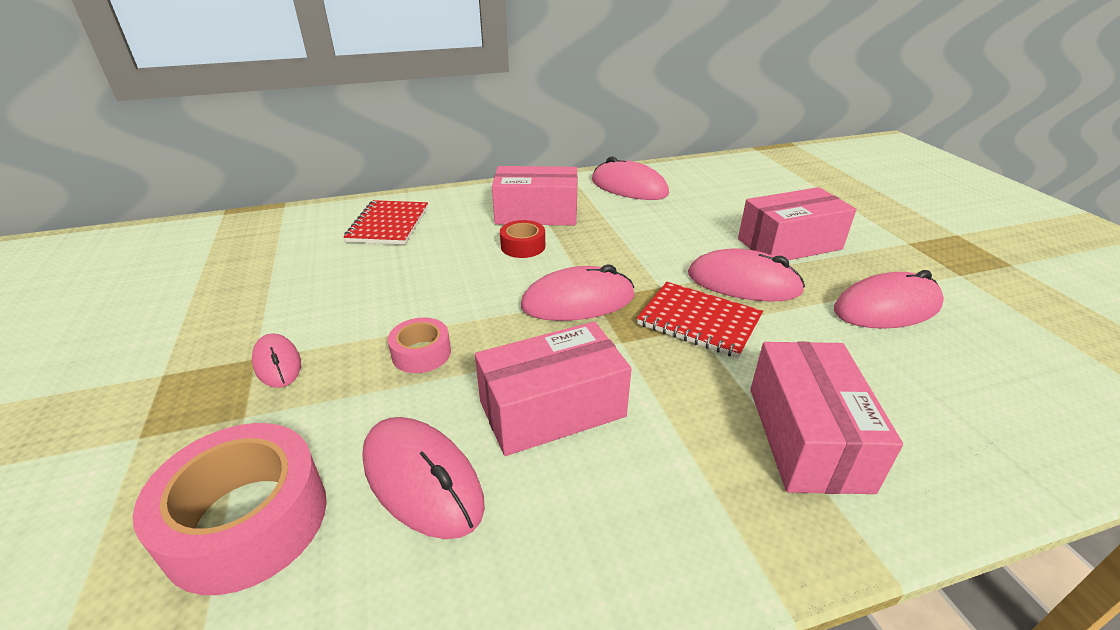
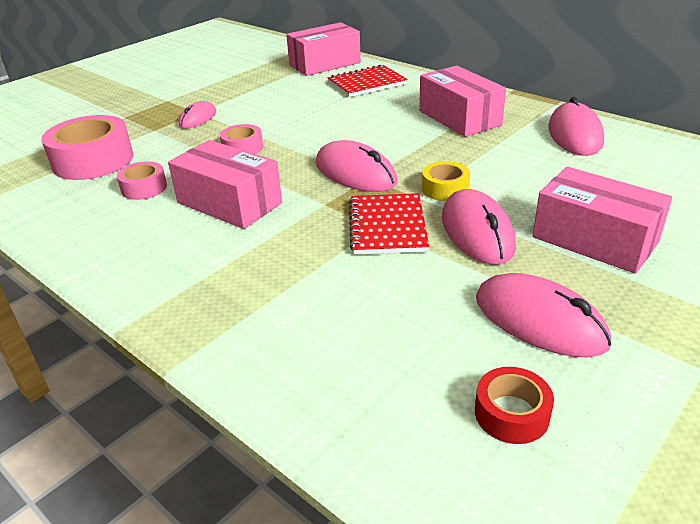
camera: 60 degrees right, 0 degrees up
pink mouse [362,417,485,539] -> pink tape [117,161,167,200]
red tape [500,220,545,258] -> red tape moved to [475,367,554,444]
pink box [750,342,903,494] -> pink box moved to [286,22,361,76]
none -> yellow tape [422,161,470,201]

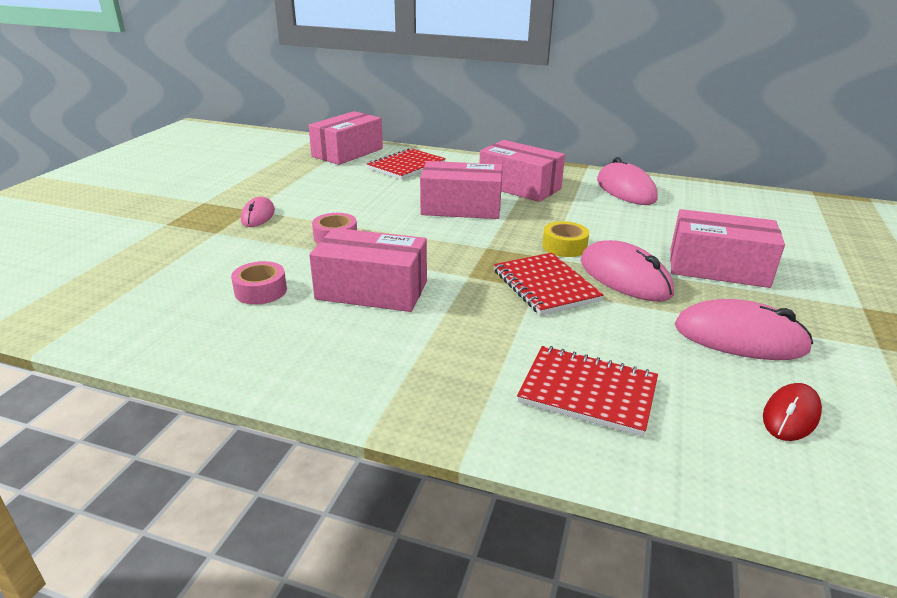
camera: 25 degrees left, 5 degrees down
pink tape [42,115,133,180] -> none
pink mouse [316,140,397,192] -> none
red tape [475,367,554,444] -> red mouse [763,383,822,441]
none -> pink box [420,161,503,219]
none -> red notebook [517,346,658,437]

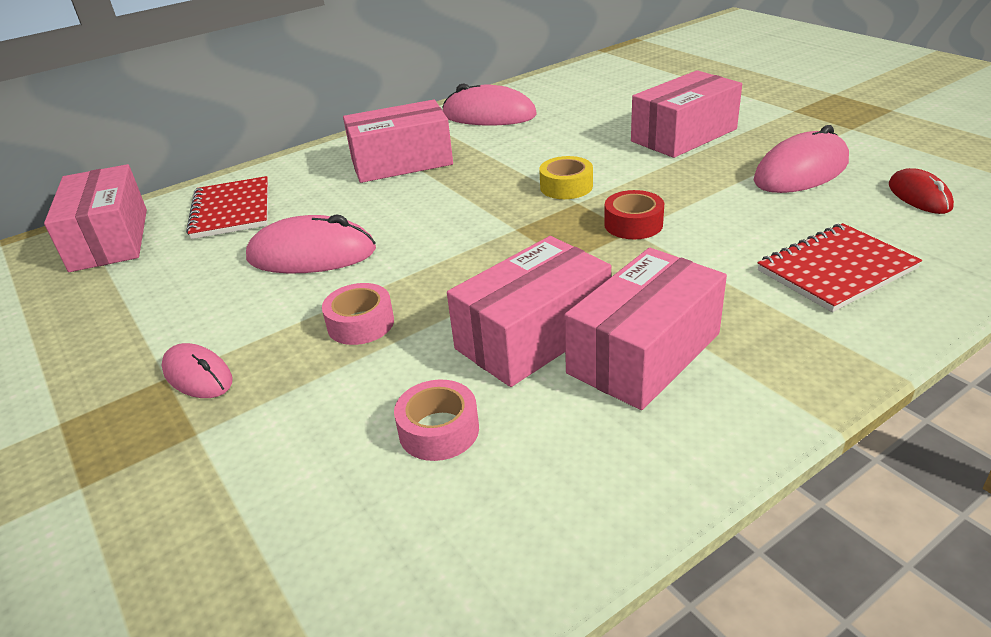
camera: 50 degrees left, 5 degrees up
pink box [420,161,503,219] -> pink box moved to [564,248,727,410]
red notebook [494,253,604,315] -> red tape [604,190,664,239]
pink mouse [580,240,674,301] -> pink mouse moved to [246,214,376,274]

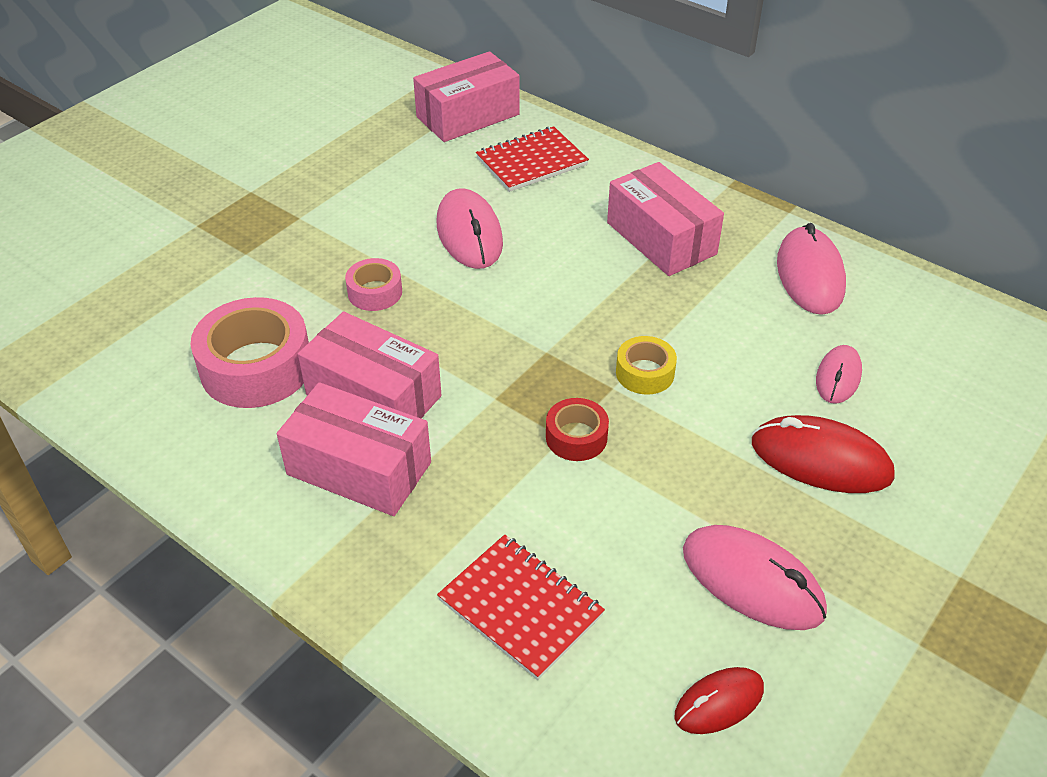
camera: 70 degrees right, 10 degrees up
pink mouse [162,343,232,398] -> pink mouse moved to [816,345,862,404]
pink tape [394,379,479,461] -> pink tape [191,297,309,408], size x1.90
pink box [631,70,742,158] -> red mouse [752,415,895,493]

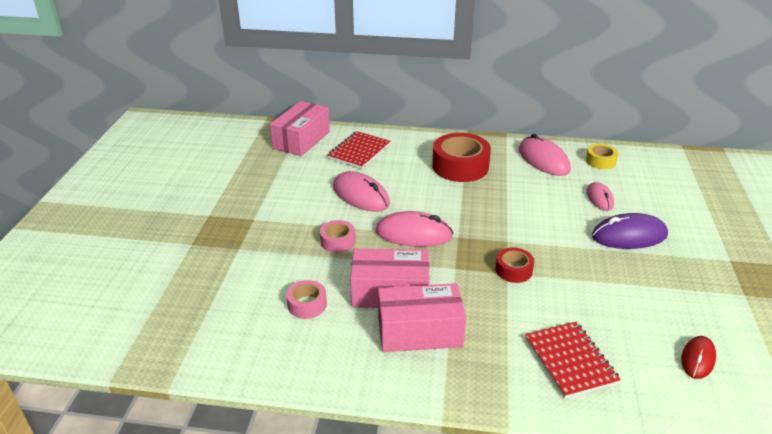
camera: 30 degrees left, 10 degrees down
pink tape [191,297,309,408] -> pink tape [286,280,327,319], size x0.53
red notebook [437,535,605,680] -> red notebook turned 60 degrees clockwise [525,322,621,398]
pink box [607,162,724,276] -> red tape [432,133,491,182]
yellow tape [616,336,677,395] -> yellow tape moved to [586,144,619,169]
pink mouse [683,525,827,630] -> pink mouse moved to [376,211,453,247]
red mouse [752,415,895,493] -> purple mouse [592,213,668,249]

